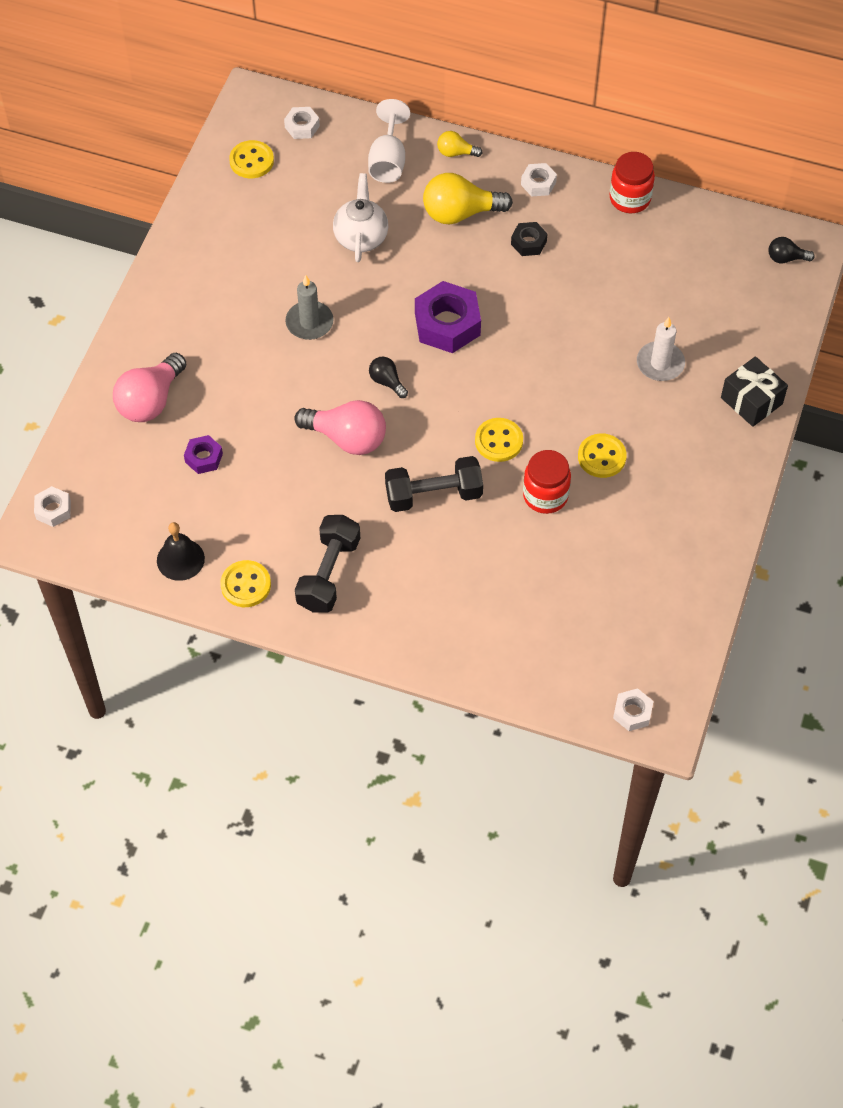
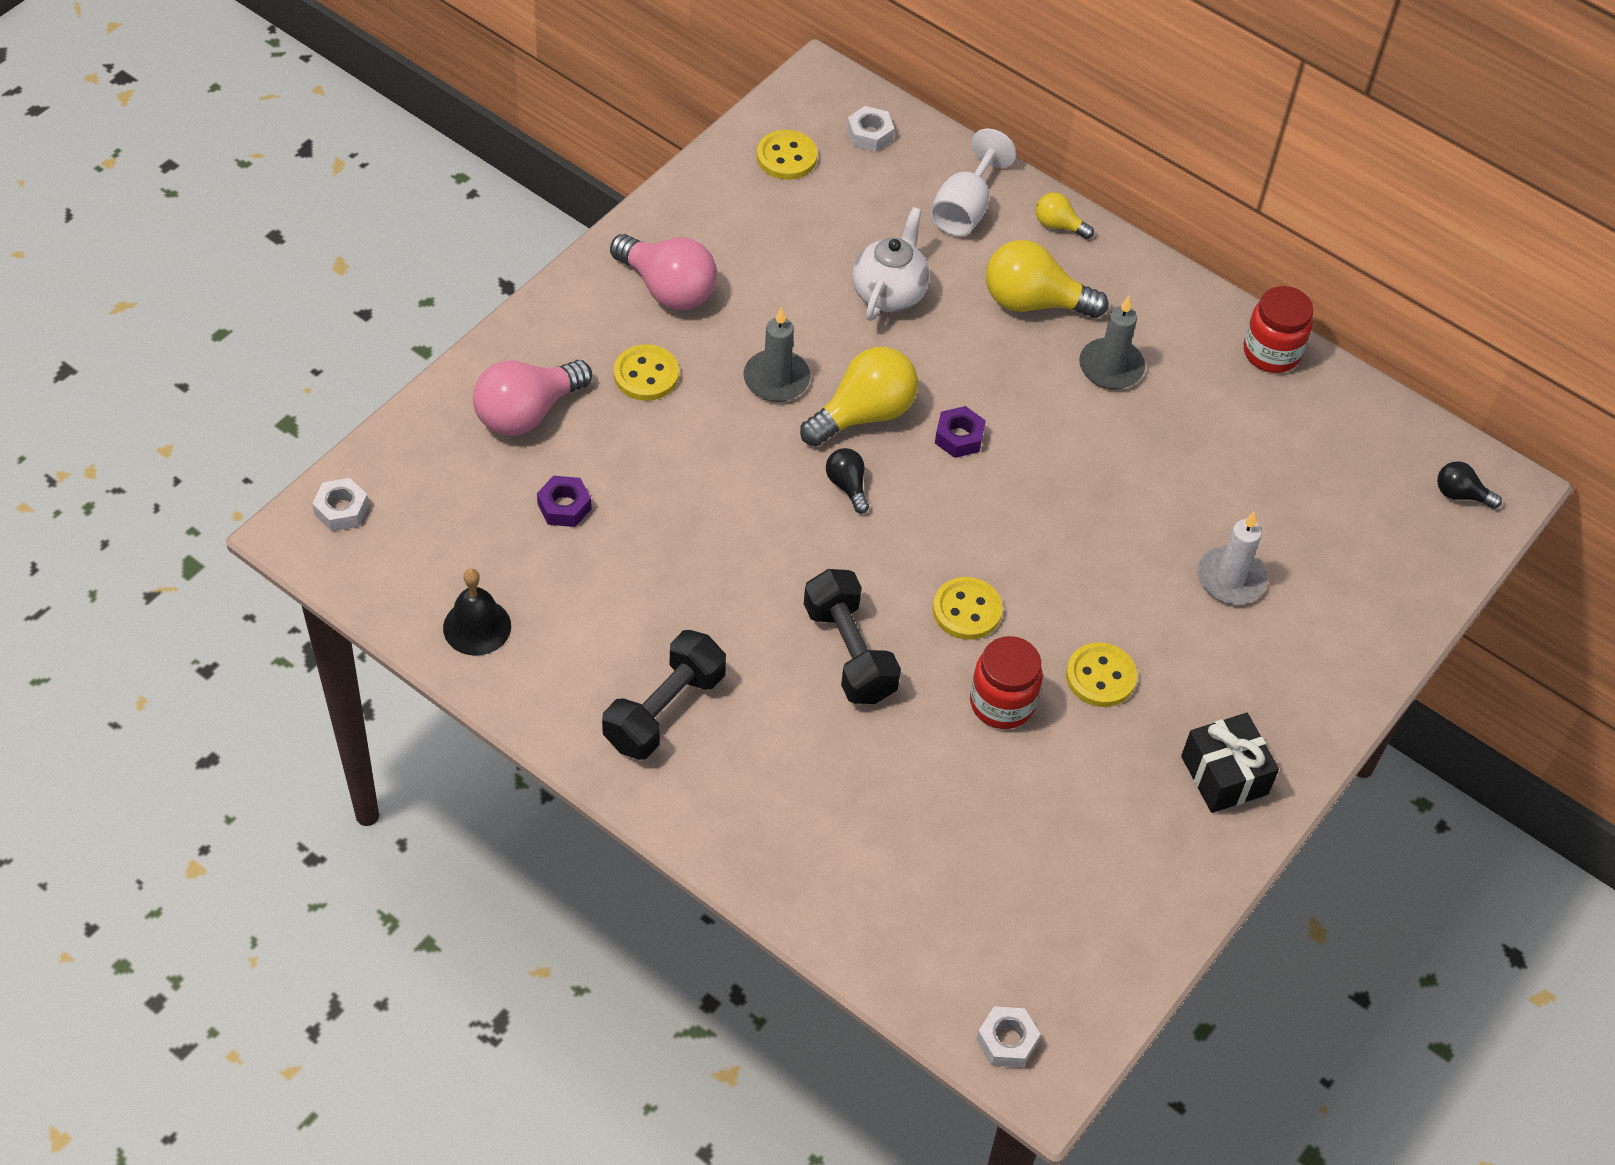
camera: 15 degrees right, 5 degrees down
yellow button [220,560,271,607] -> yellow button moved to [614,344,679,401]
pink light bulb [294,400,386,455] -> pink light bulb moved to [610,234,717,310]
black dumbbell [385,456,483,512] -> black dumbbell turned 60 degrees clockwise [804,569,901,704]
purple nut [415,281,481,353] -> purple nut [935,406,986,458], size x0.52
black nut [511,222,548,256] -> grey candle [1079,296,1145,389]
white nut [521,163,557,196] -> none
black gift [721,356,788,427] -> black gift moved to [1181,713,1279,813]
none -> yellow light bulb [800,347,918,446]

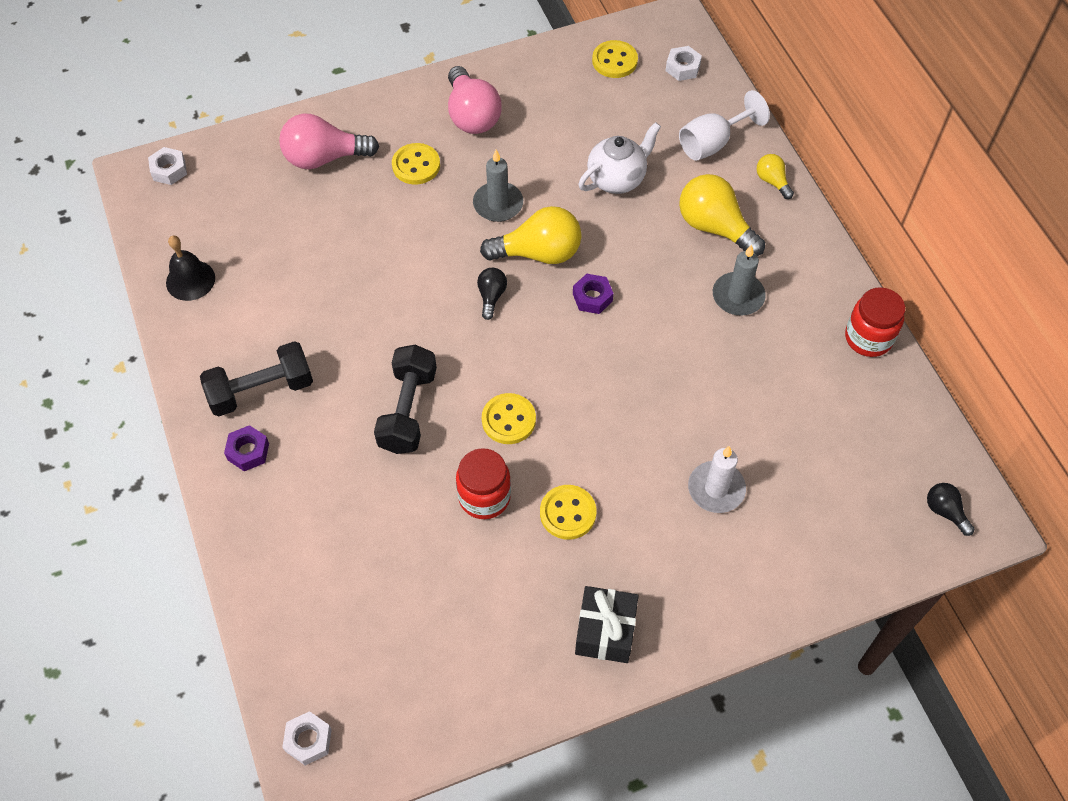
camera: 35 degrees right, 5 degrees up
purple nut [537,476,591,527] -> purple nut moved to [224,425,269,471]

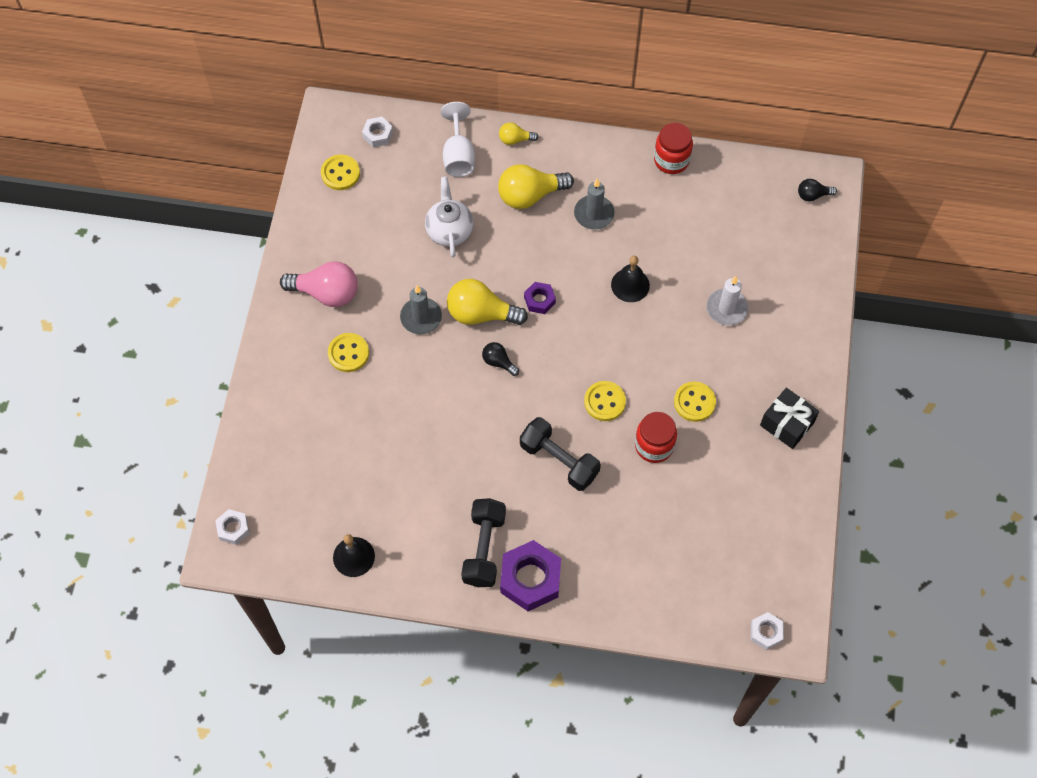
camera: 60 degrees left, 5 degrees up
purple nut [224,425,269,471] -> purple nut [500,540,561,611], size x1.91
pink light bulb [279,114,379,169] -> none
yellow light bulb [480,206,582,264] -> yellow light bulb turned 105 degrees counterclockwise [447,279,528,325]
none -> black bell [611,256,650,302]

